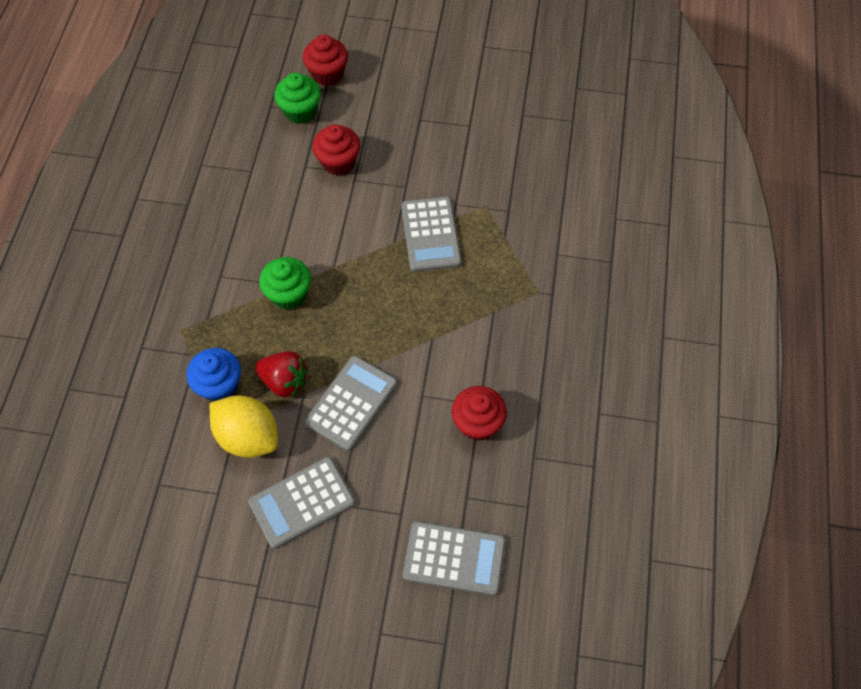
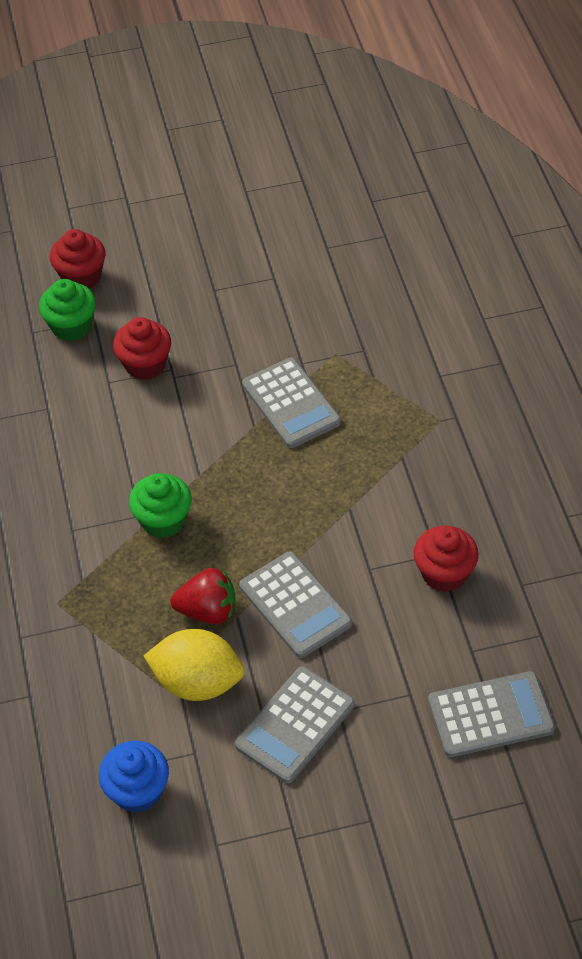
camera: 20 degrees left, 10 degrees down
blue cupcake [187,348,241,401] -> blue cupcake moved to [99,741,169,813]
grey calculator [305,356,397,451] -> grey calculator turned 135 degrees clockwise [239,551,352,658]

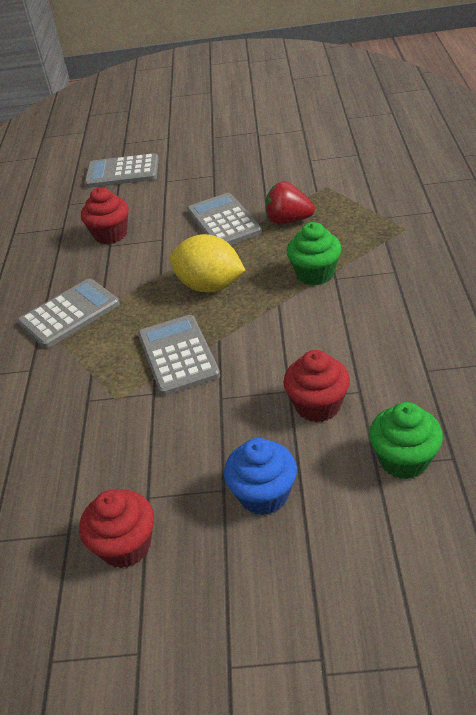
camera: 165 degrees left, 10 degrees down
red cupcake [50,229,106,288] -> red cupcake moved to [79,490,154,568]
blue cupcake [99,741,169,813] -> blue cupcake moved to [224,438,297,515]
yellow lemon [144,629,244,701] -> yellow lemon moved to [169,234,245,293]
grey calculator [235,666,355,783] -> grey calculator moved to [18,278,120,348]

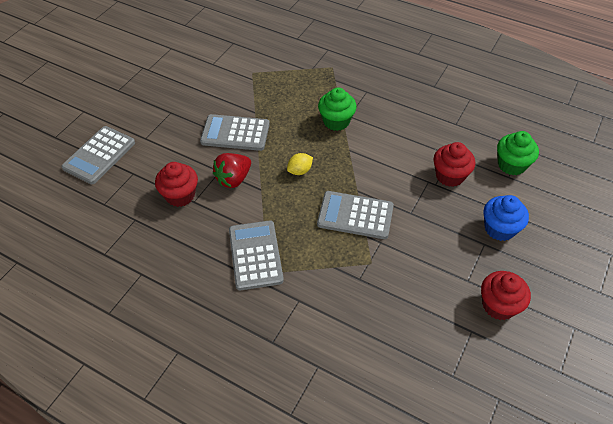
camera: 65 degrees left, 10 degrees up
yellow lemon [169,234,245,293] -> yellow lemon [287,153,313,175], size x0.50
red strawberry [265,181,315,224] -> red strawberry moved to [213,153,251,188]

